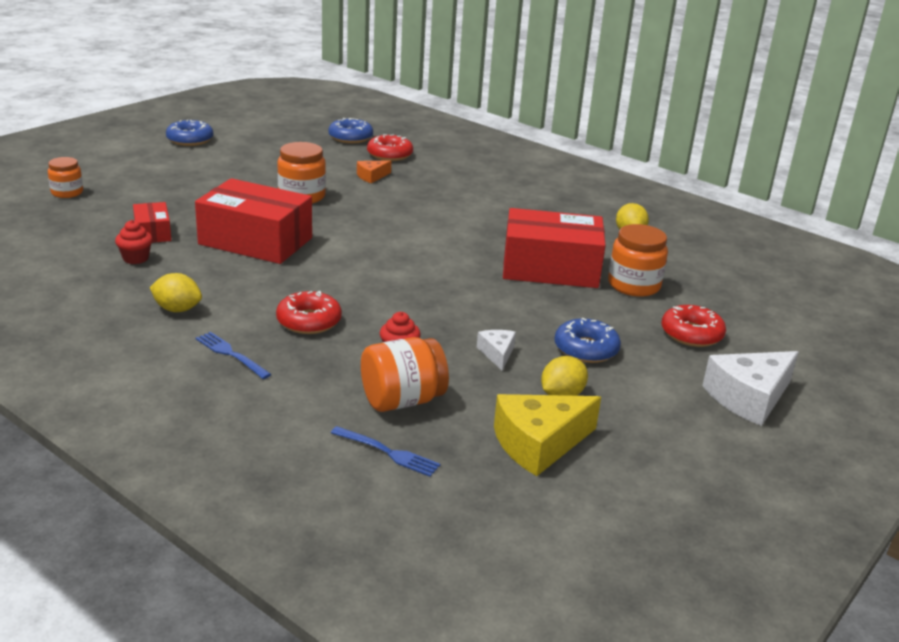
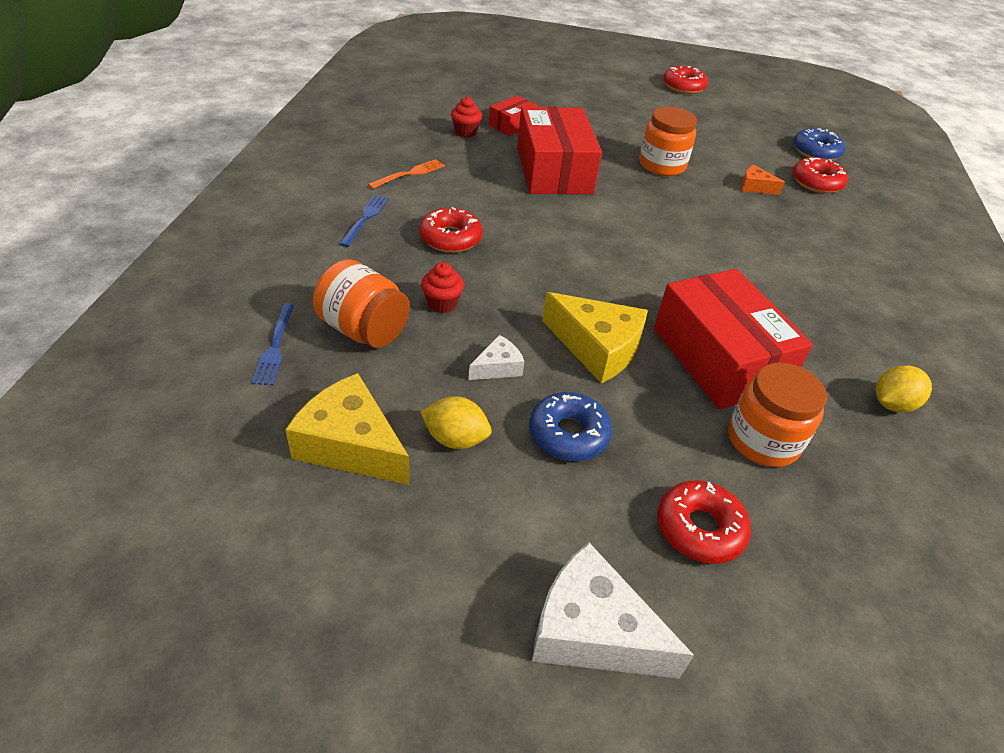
camera: 60 degrees right, 15 degrees up
orange jar [48,157,83,198] -> none
yellow lemon [150,273,202,312] -> orange fork [368,159,445,189]
blue donut [166,120,213,146] -> red donut [663,66,708,94]
none -> yellow cheese [542,292,648,384]

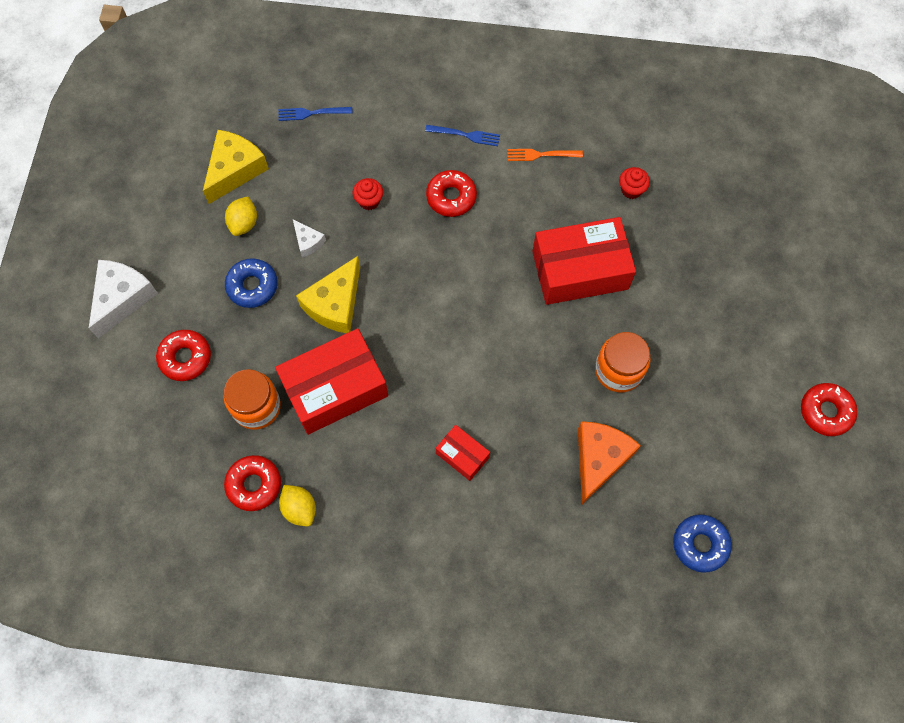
camera: 90 degrees right, 25 degrees up
orange jar [313,259,410,348] -> none
orange fork [368,159,445,189] -> orange fork turned 135 degrees clockwise [507,149,583,161]
red box [489,95,538,136] -> red box moved to [436,425,490,481]
orange cheese [741,165,785,195] -> orange cheese [578,421,641,504], size x1.94
red donut [793,157,848,193] -> red donut moved to [224,455,281,511]

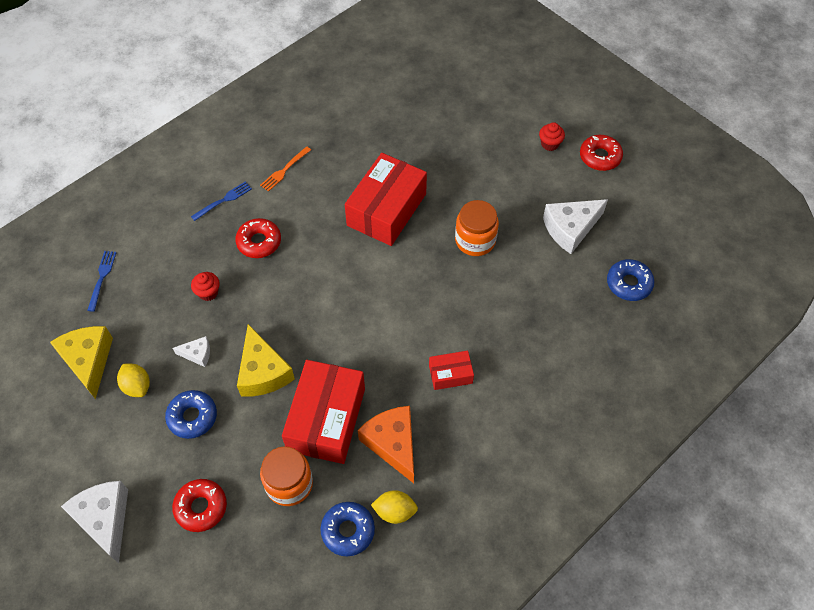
camera: 50 degrees left, 10 degrees down
red donut [224,455,281,511] -> blue donut [320,502,375,556]
blue fork [278,107,353,121] -> blue fork turned 150 degrees clockwise [87,251,117,312]
orange cheese [578,421,641,504] -> orange cheese moved to [358,406,414,483]
red cupcake [619,167,650,199] -> red cupcake moved to [539,122,565,151]
none -> white cheese [543,199,608,254]

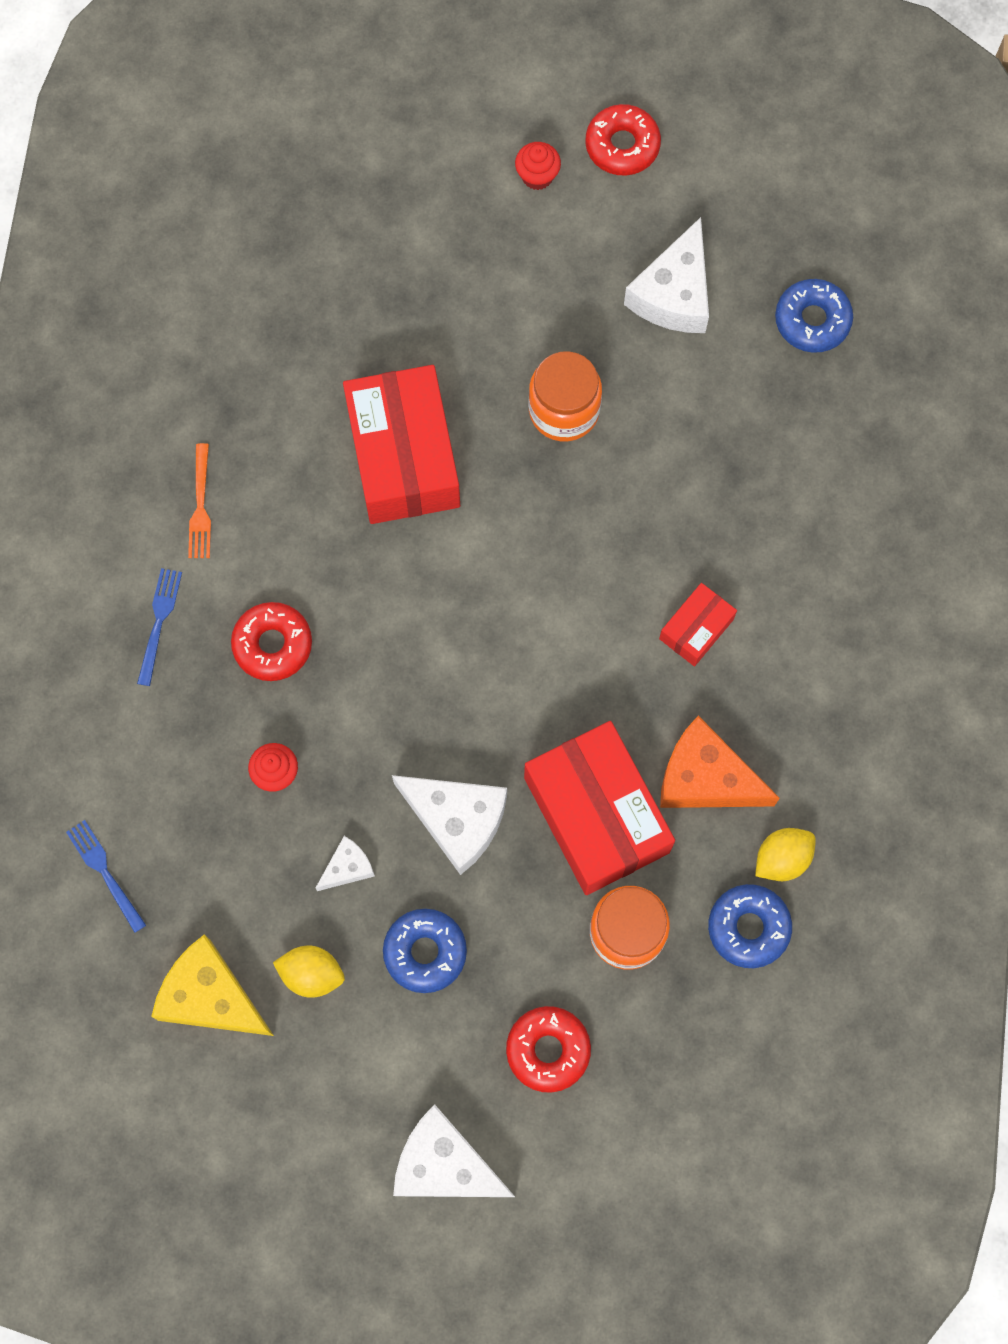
camera: 40 degrees left, 15 degrees up
yellow cheese [237,324,295,397] -> white cheese [392,775,507,875]

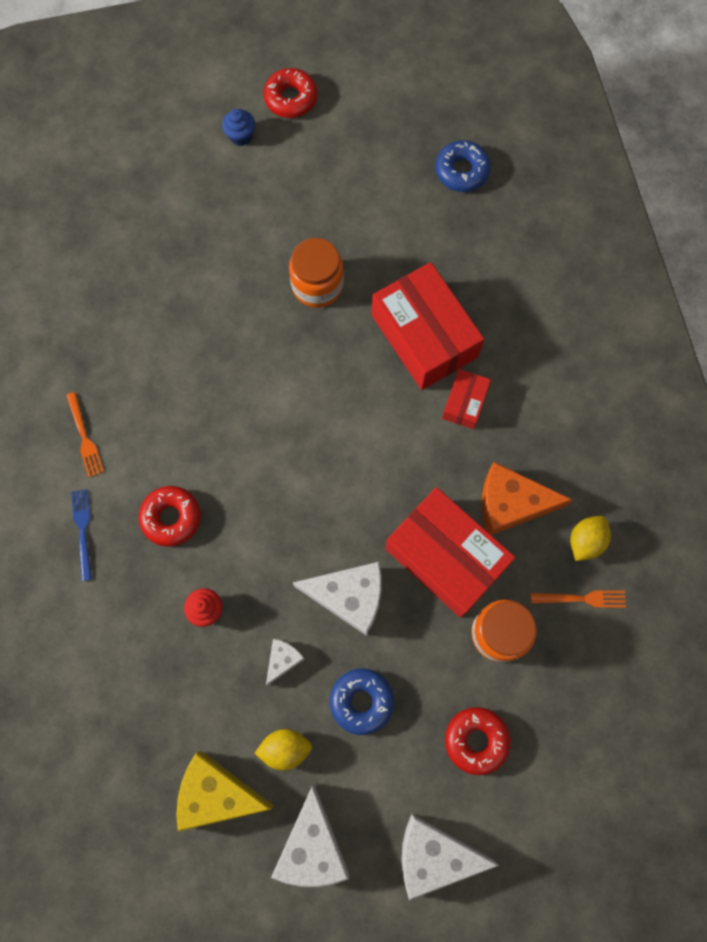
camera: 20 degrees left, 0 degrees up
blue fork [66,820,146,933] -> none
red box [343,365,460,524] -> red box moved to [372,262,484,390]
red cupcake [515,142,561,190] -> blue cupcake [222,109,255,146]
white cheese [624,217,709,333] -> white cheese moved to [271,783,349,887]
blue donut [708,884,792,968] -> orange fork [531,590,626,608]

